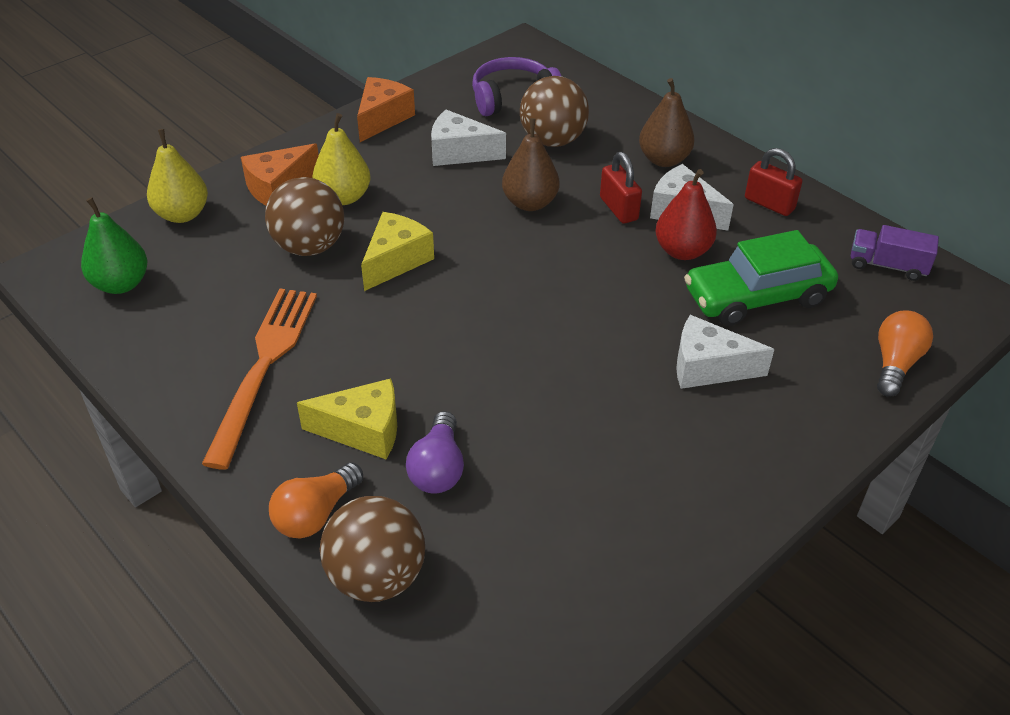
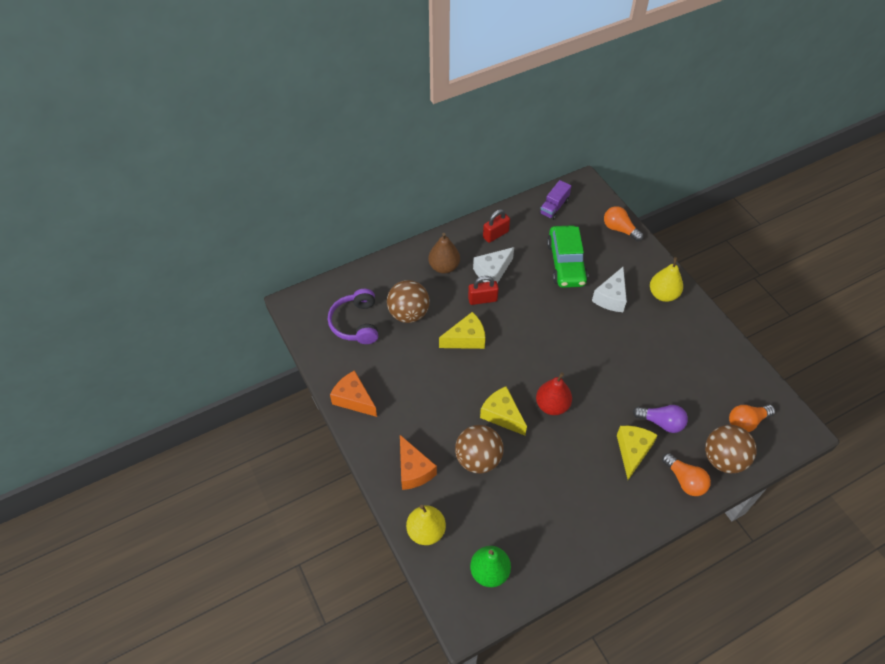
camera: 75 degrees left, 10 degrees up
orange fork [202,288,317,469] -> none
yellow pear [312,113,371,205] -> yellow pear moved to [650,257,683,302]
white cheese [431,110,506,166] -> none
brown pear [502,118,559,211] -> yellow cheese [439,312,486,349]
red pear [655,169,717,260] -> red pear moved to [536,372,572,415]
none -> orange light bulb [729,405,775,432]

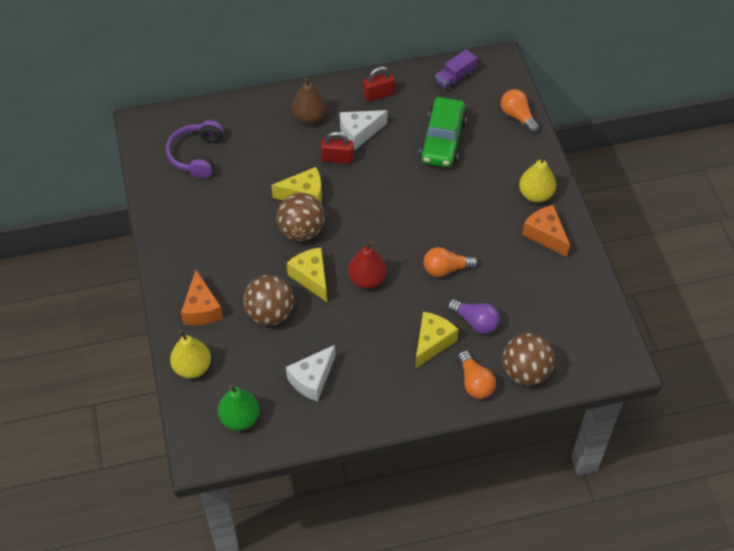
camera: 15 degrees right, 0 degrees up
orange cheese [330,370,377,417] -> orange cheese moved to [522,205,570,257]
brown ball [387,280,430,323] -> brown ball moved to [276,193,325,241]
white cheese [592,267,627,312] -> white cheese moved to [286,345,336,402]
orange light bulb [729,405,775,432] -> orange light bulb moved to [424,247,478,277]

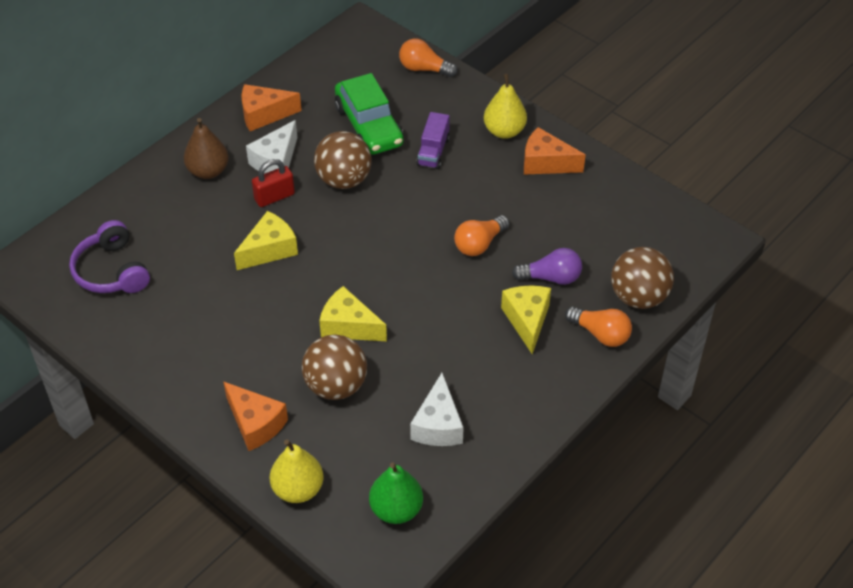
camera: 35 degrees left, 5 degrees down
brown ball [276,193,325,241] -> brown ball moved to [314,131,372,189]
red pear [348,240,387,289] -> none
red padlock [363,66,395,102] -> orange cheese [241,84,302,131]
purple truck [435,49,477,92] -> purple truck moved to [416,112,450,169]

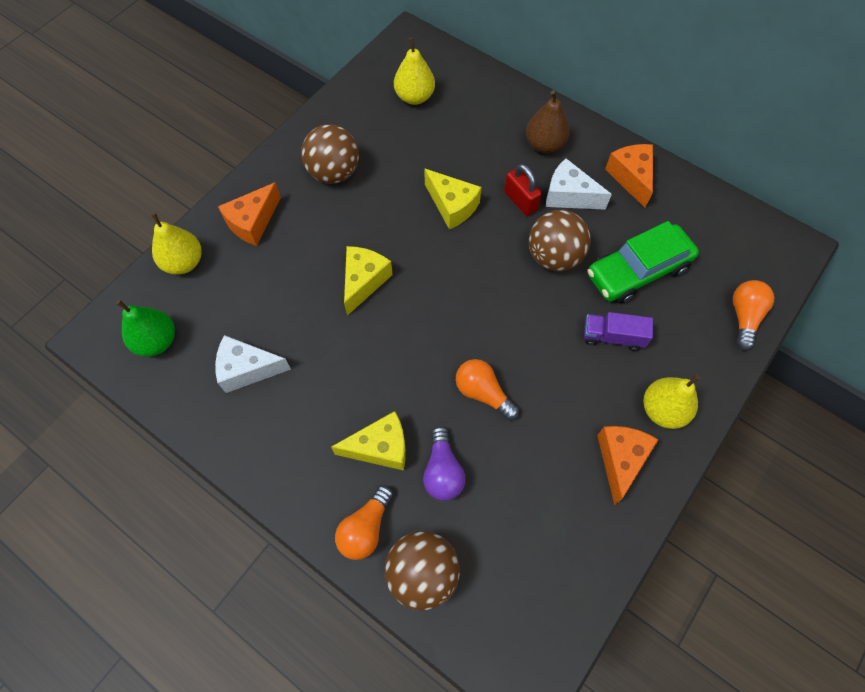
camera: 85 degrees right, 15 degrees up
purple headphones [69,220,150,293] -> yellow pear [394,38,435,105]
brown ball [302,334,367,400] -> brown ball moved to [301,124,359,184]

